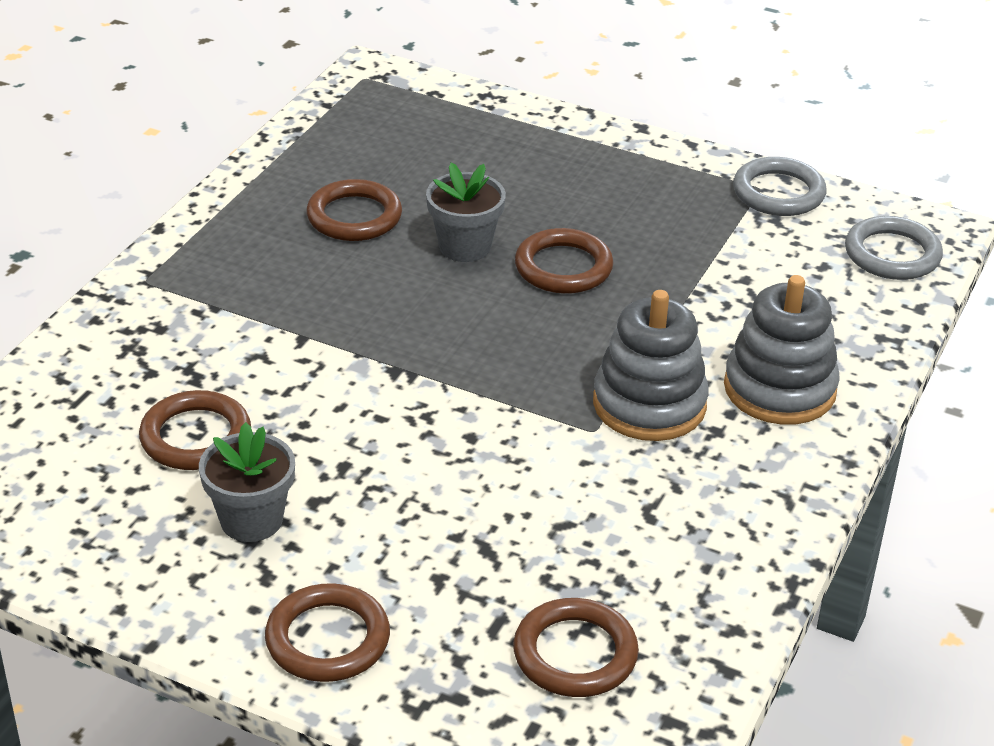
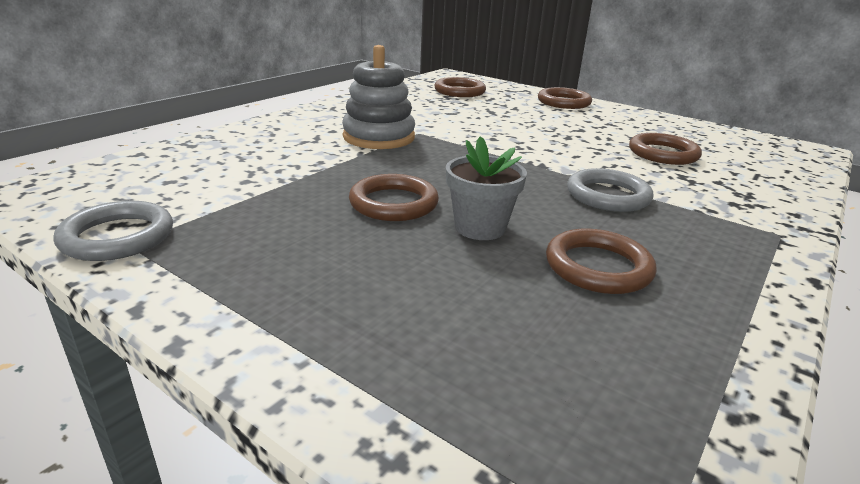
camera: 170 degrees left, 10 degrees down
grey flower pot [199,422,295,542] -> none
grey stacking toy [724,275,840,425] -> none
grey ring [845,216,943,280] -> grey ring moved to [567,168,653,212]

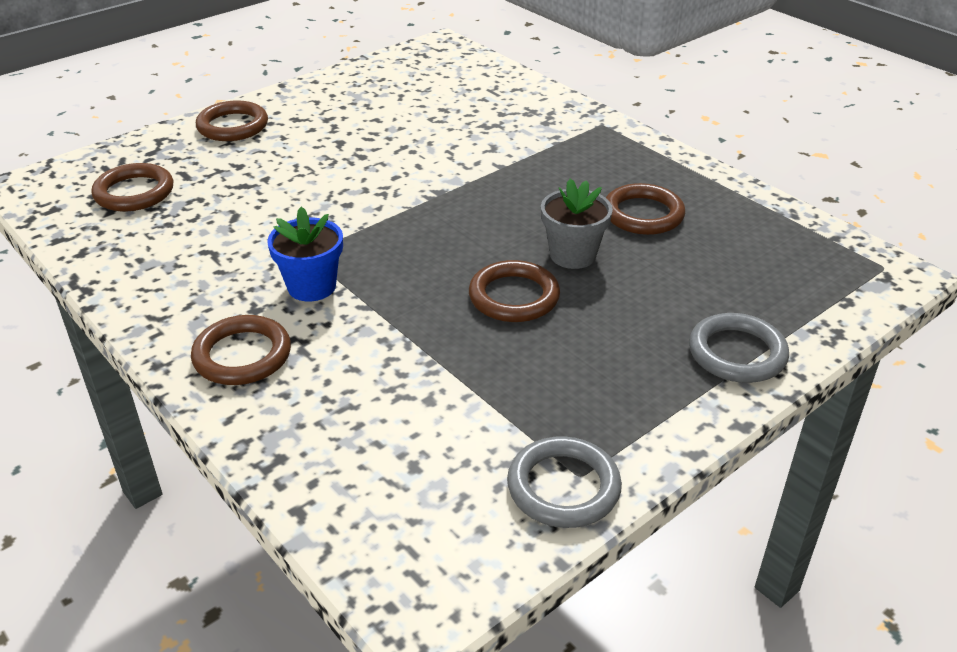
camera: 75 degrees left, 10 degrees up
grey stacking toy [342,45,415,149] -> blue flower pot [267,207,343,302]
grey ring [567,168,653,212] -> grey ring moved to [689,313,789,383]
brown ring [629,133,702,165] -> brown ring moved to [191,315,291,385]

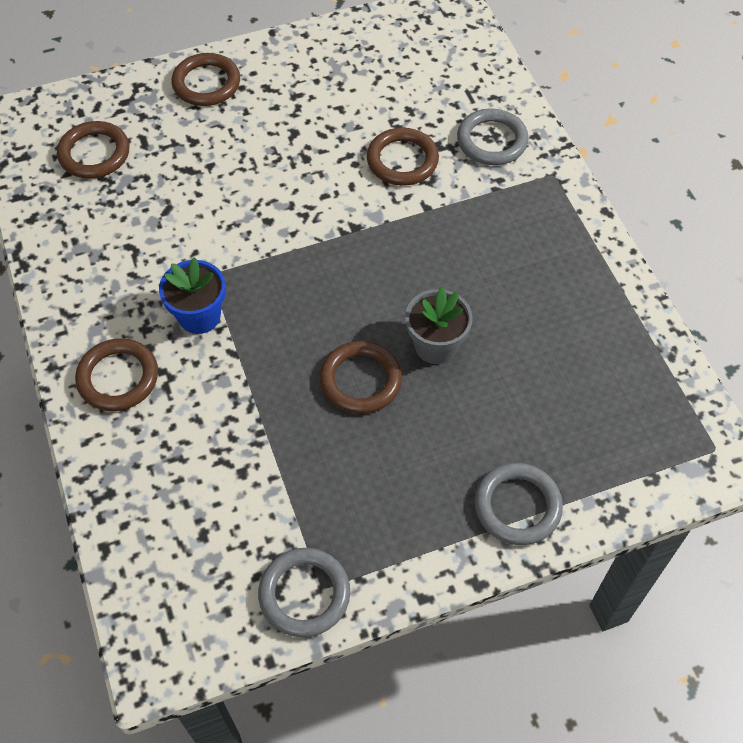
camera: 20 degrees right, 20 degrees up
brown ring [606,183,685,235] -> brown ring moved to [367,128,439,186]
none -> grey ring [457,109,529,165]

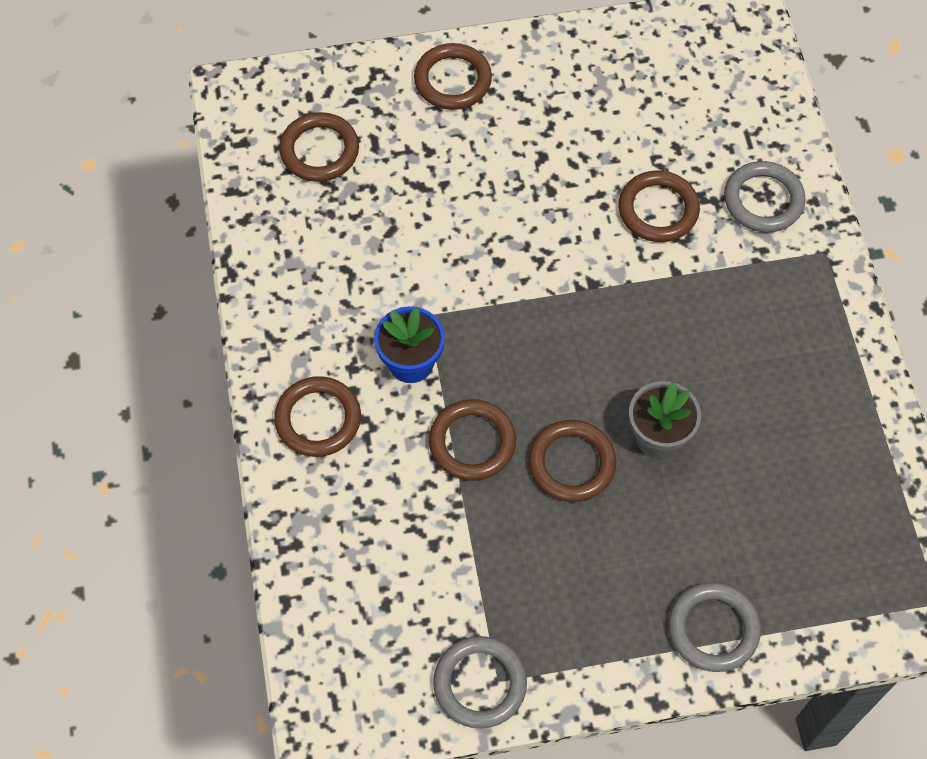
camera: 10 degrees right, 5 degrees up
none -> brown ring [429,399,516,481]

